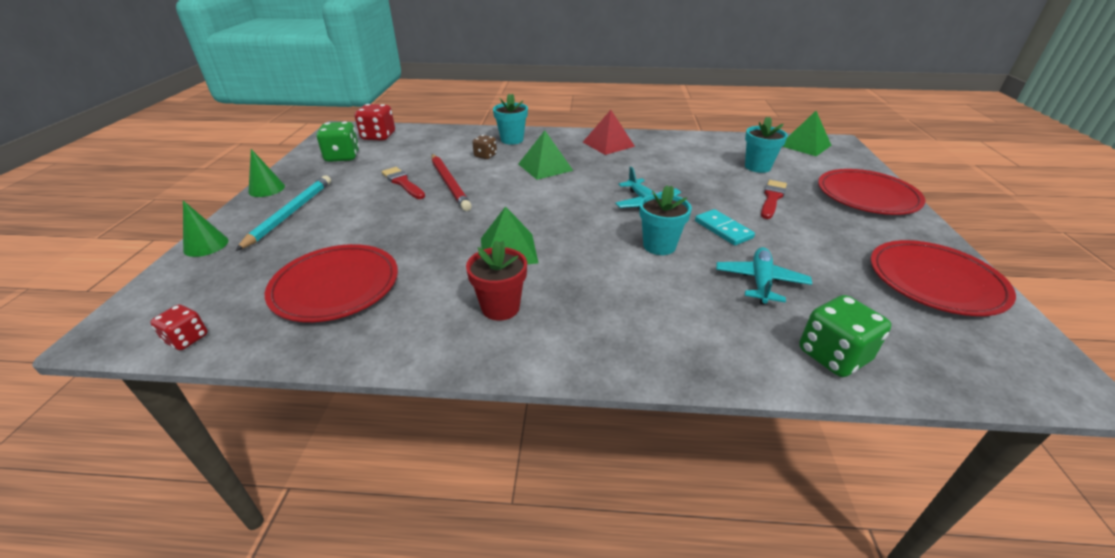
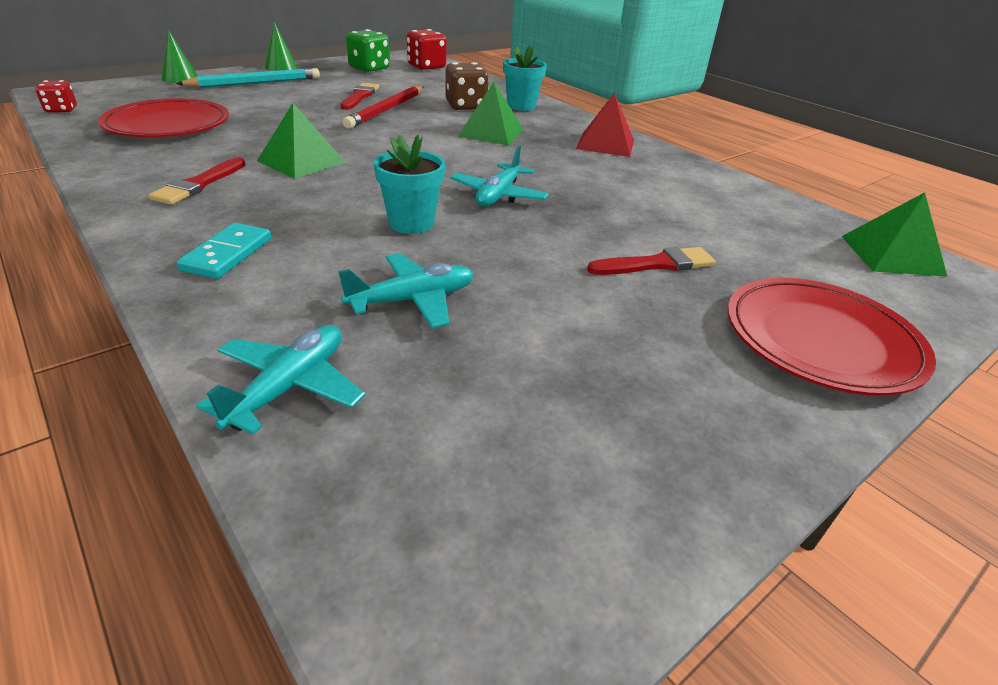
camera: 45 degrees right, 0 degrees up
red flower pot [466,240,527,321] -> red brush [148,157,245,205]
brown dice [472,135,497,159] -> brown dice [446,62,489,110], size x1.68
turquoise domino [695,209,755,246] -> turquoise domino moved to [177,223,271,279]
turquoise flower pot [745,117,788,173] -> none
green dice [799,295,891,377] -> turquoise plane [196,325,365,435]
red plate [871,240,1016,316] -> none

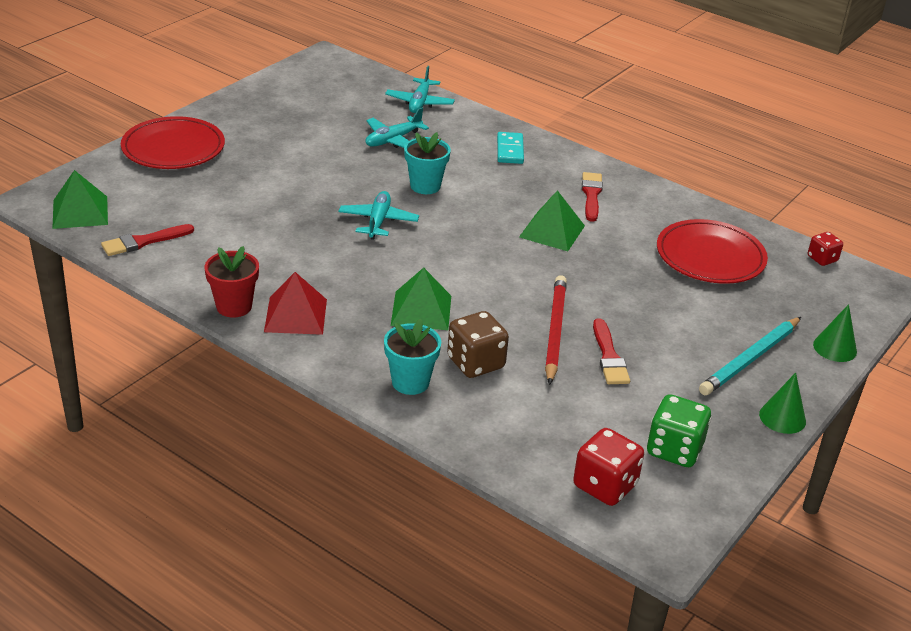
camera: 165 degrees right, 0 degrees up
red brush [587,247,716,275] -> red brush moved to [101,224,194,256]
none -> red flower pot [205,246,259,318]

